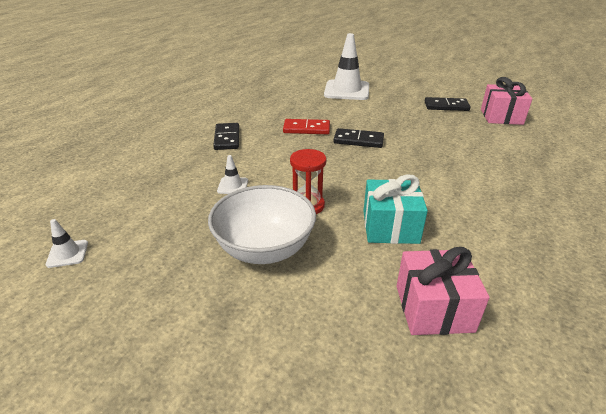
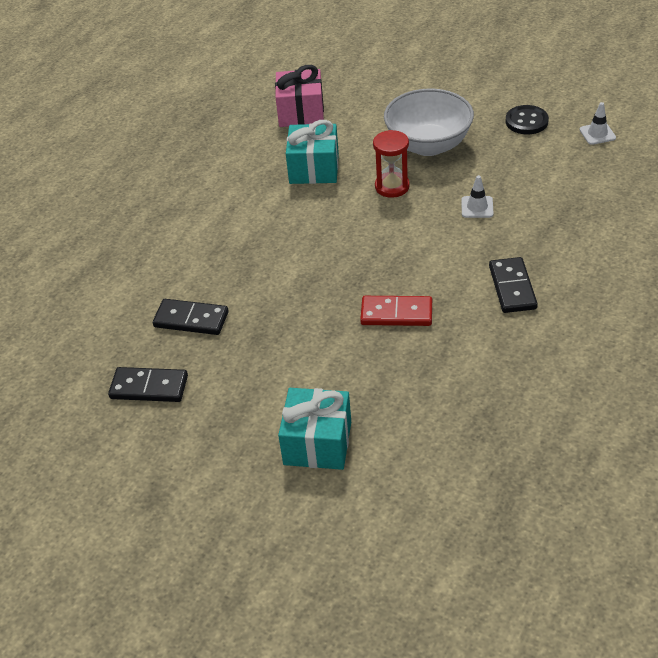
camera: 175 degrees left, 10 degrees up
white traffic cone [324,33,369,100] -> turquoise gift [278,388,351,470]
black domino [334,128,384,148] -> black domino moved to [153,299,229,335]
pink gift [481,77,533,125] -> none
none -> black button [505,105,549,134]

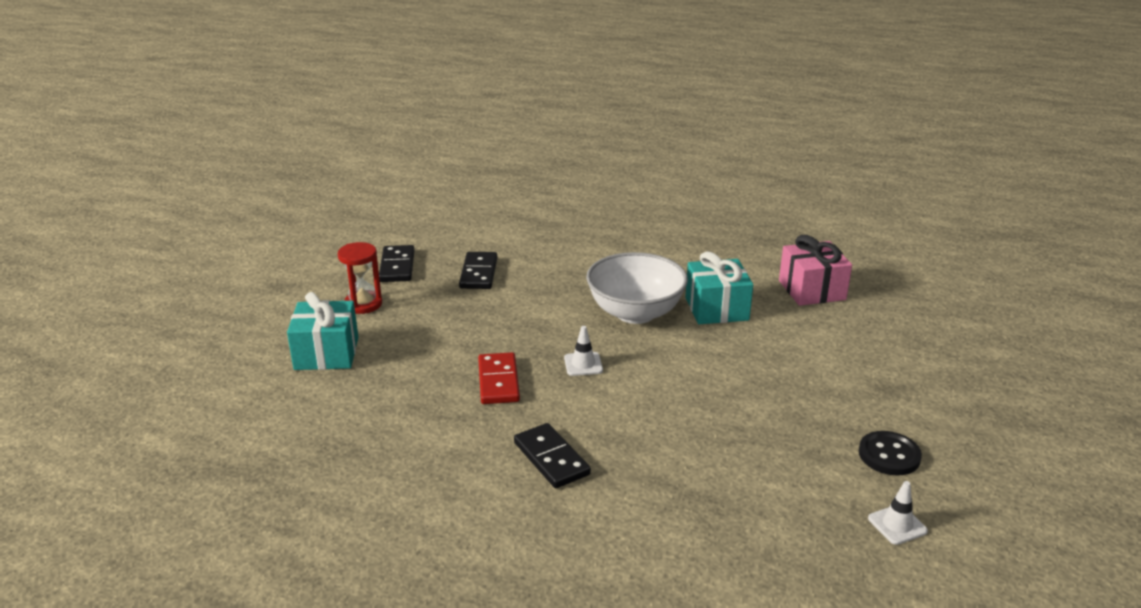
camera: 75 degrees right, 15 degrees down
red hourglass [373,130,410,198] -> red hourglass moved to [337,242,382,314]
white bowl [384,89,474,156] -> white bowl moved to [586,252,688,324]
white traffic cone [461,175,494,218] -> white traffic cone moved to [564,326,603,376]
black domino [489,257,538,313] -> black domino turned 75 degrees clockwise [514,423,591,488]

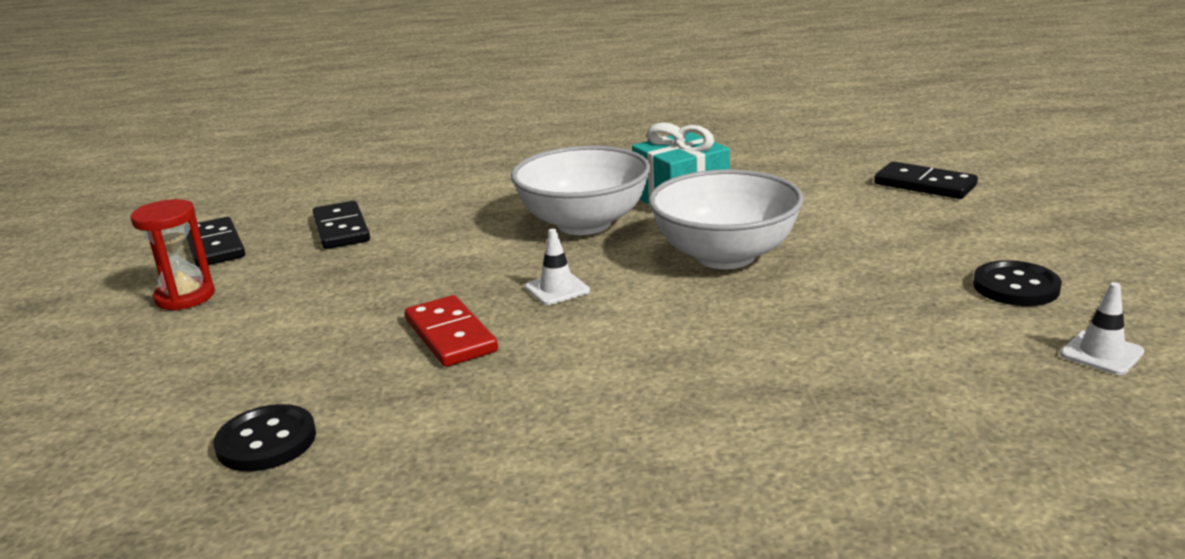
camera: 20 degrees left, 5 degrees down
turquoise gift [287,292,358,370] -> none
black domino [514,423,591,488] -> black domino moved to [874,161,978,199]
pink gift [779,235,852,306] -> none
none -> black button [213,404,316,472]
none -> white bowl [649,170,804,269]

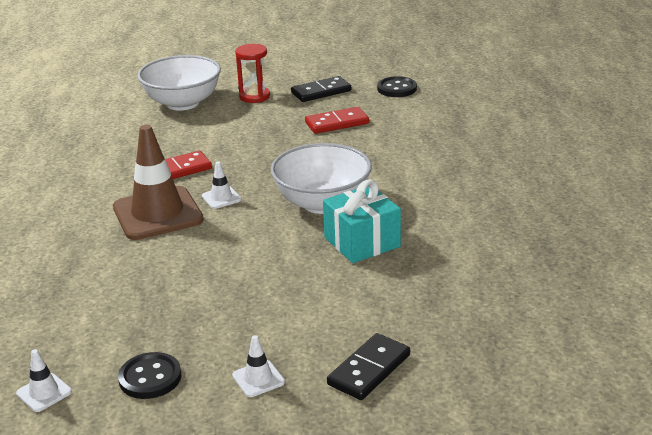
camera: 90 degrees right, 5 degrees up
black button [213,404,316,472] -> black button moved to [377,76,417,97]
black domino [313,201,370,249] -> red domino [305,107,369,134]
white bowl [649,170,804,269] -> white bowl moved to [137,55,221,111]
none -> brown traffic cone [113,125,204,240]
none -> white traffic cone [232,335,285,397]

